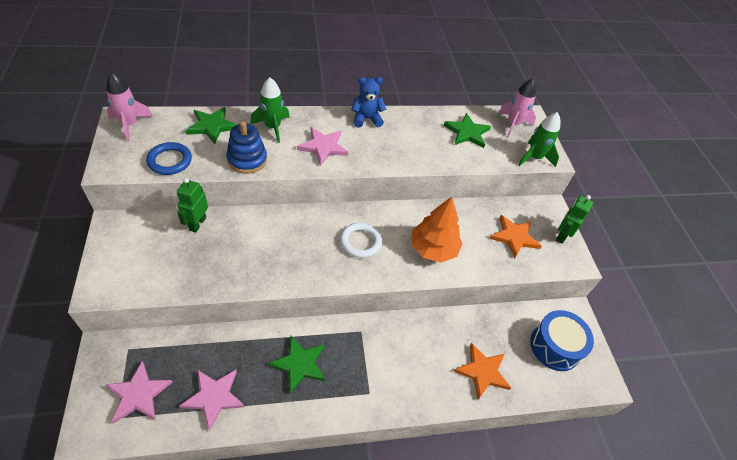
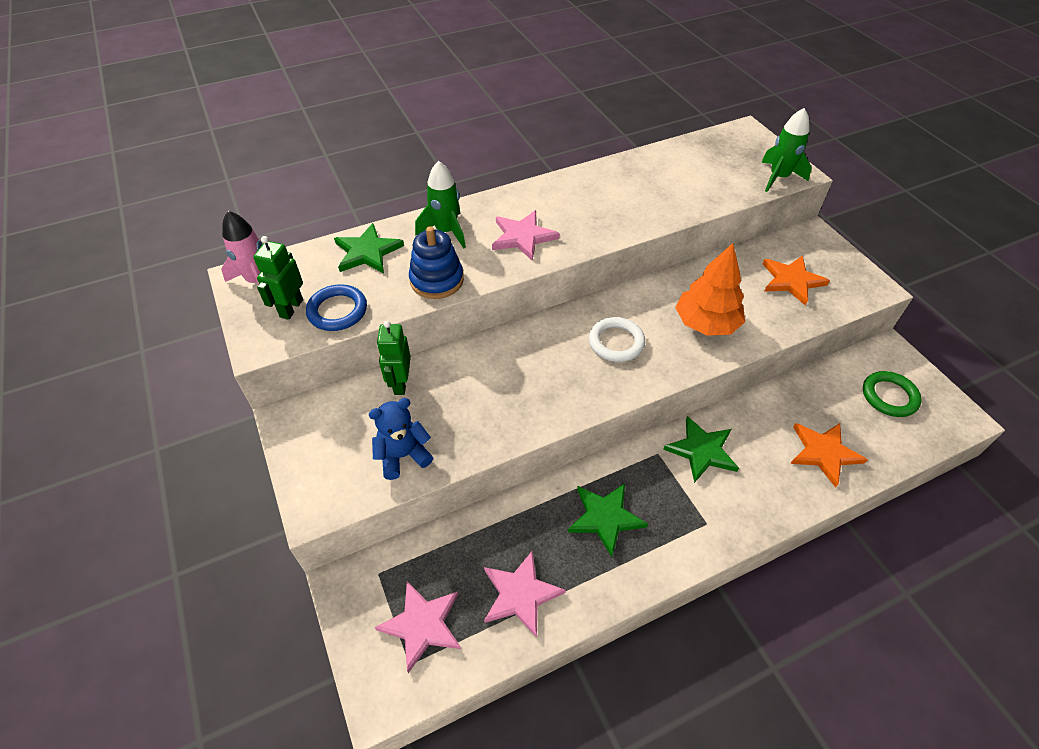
camera: 10 degrees left, 0 degrees up
blue teddy bear [351,77,386,128] -> blue teddy bear moved to [369,398,433,480]
green star [444,113,491,148] -> green star moved to [663,416,739,483]
pink rocket [499,78,536,137] -> none
blue drum [530,310,594,371] -> green ring [863,371,922,417]
green robot [556,195,593,244] -> green robot moved to [253,236,303,320]

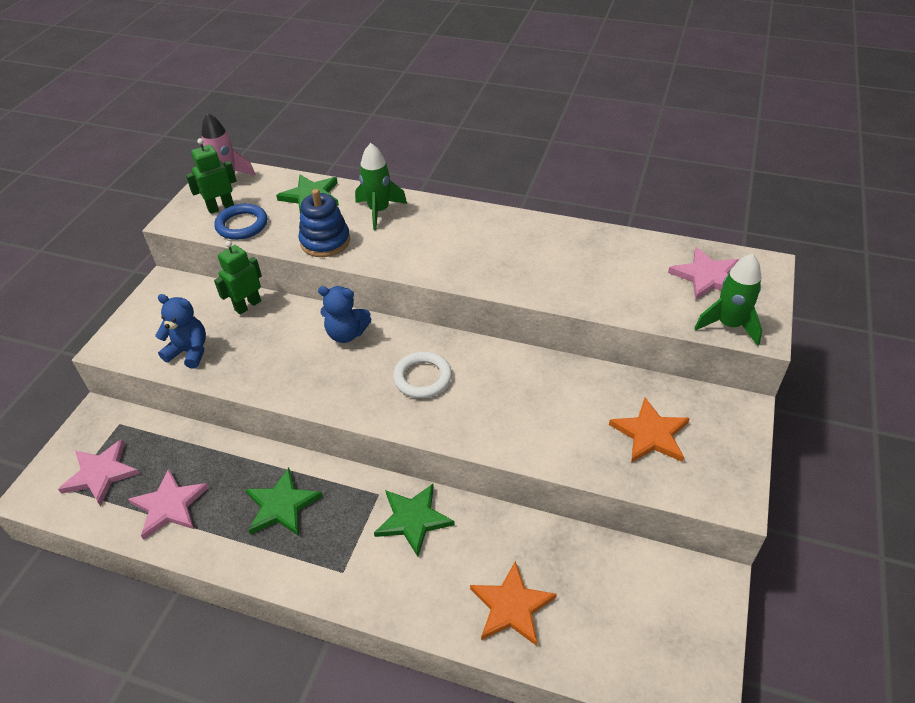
camera: 45 degrees right, 5 degrees down
pink star [492,210,559,261] -> pink star moved to [668,247,739,300]
orange tree [675,243,745,336] -> none
green ring [863,371,922,417] -> none
none -> blue teddy bear [318,286,371,343]

